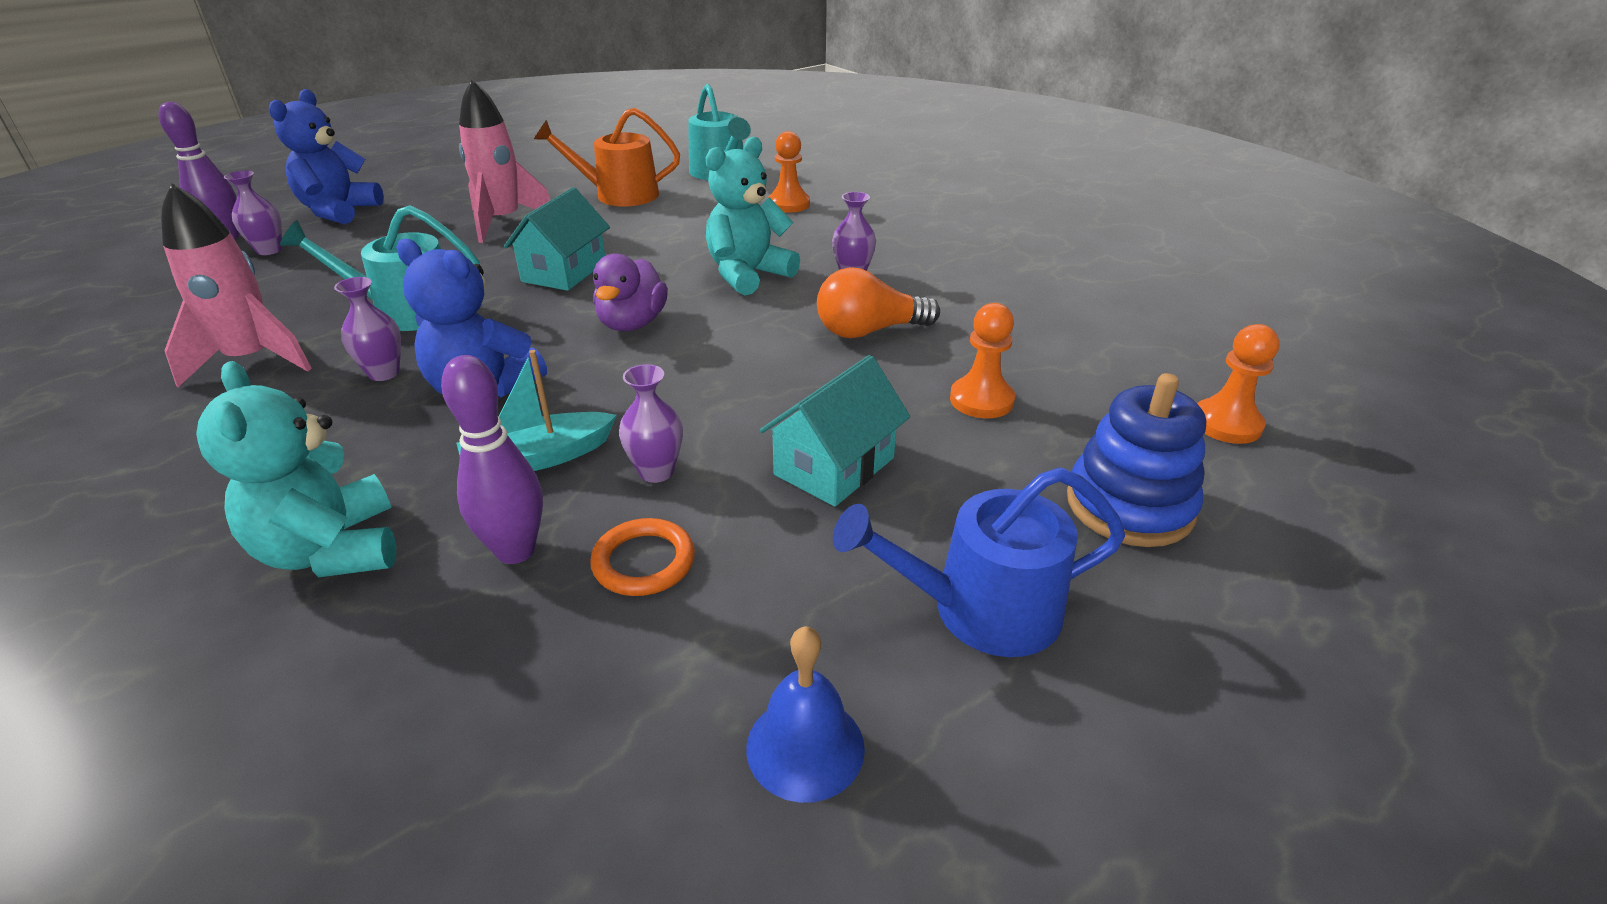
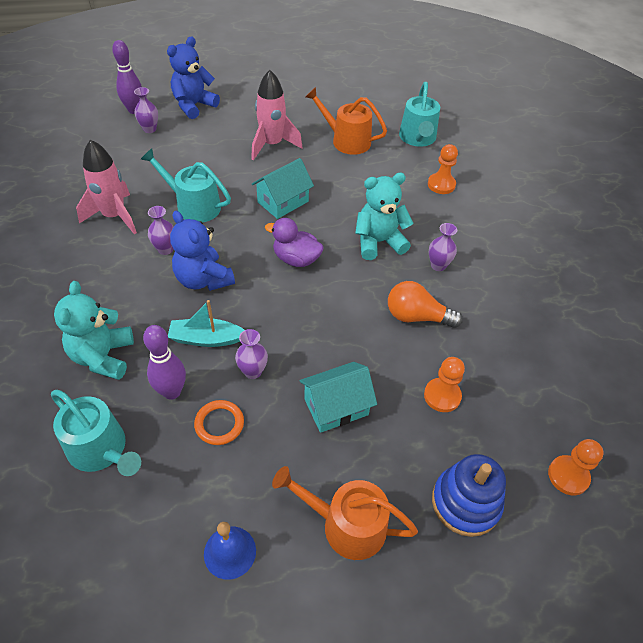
camera: 25 degrees right, 15 degrees up
purple duck [593,253,668,331] -> purple duck turned 75 degrees clockwise [265,218,324,267]
blue watering can [833,467,1125,657] -> orange watering can [272,466,418,560]
none -> turquoise watering can [51,390,141,476]

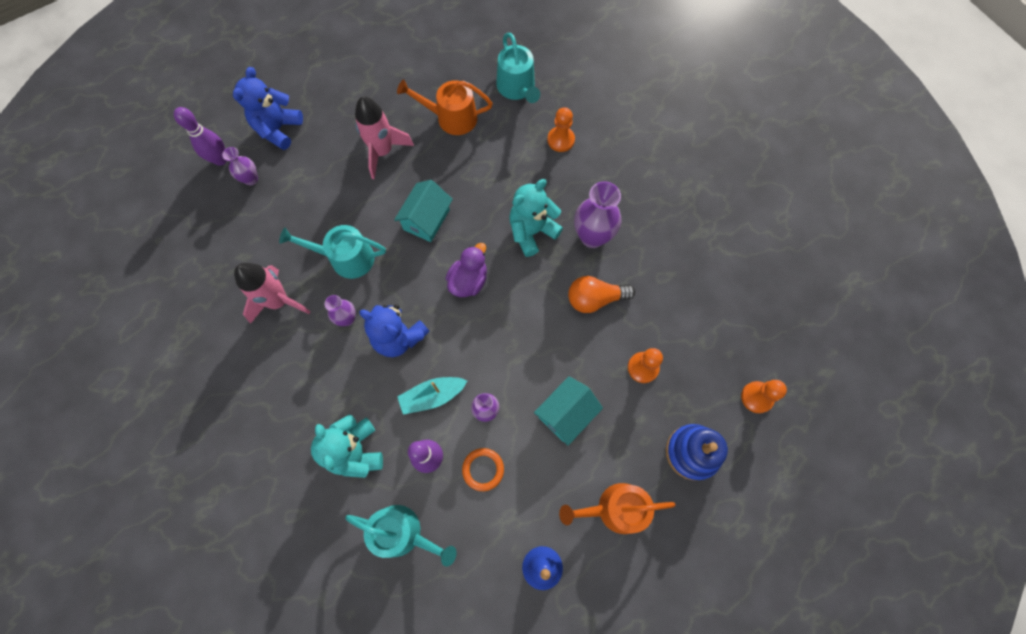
camera: 20 degrees left, 20 degrees up
purple duck [265,218,324,267] -> purple duck turned 120 degrees clockwise [445,243,487,297]
purple vase [429,223,457,271] -> purple vase [574,181,621,248], size x1.78

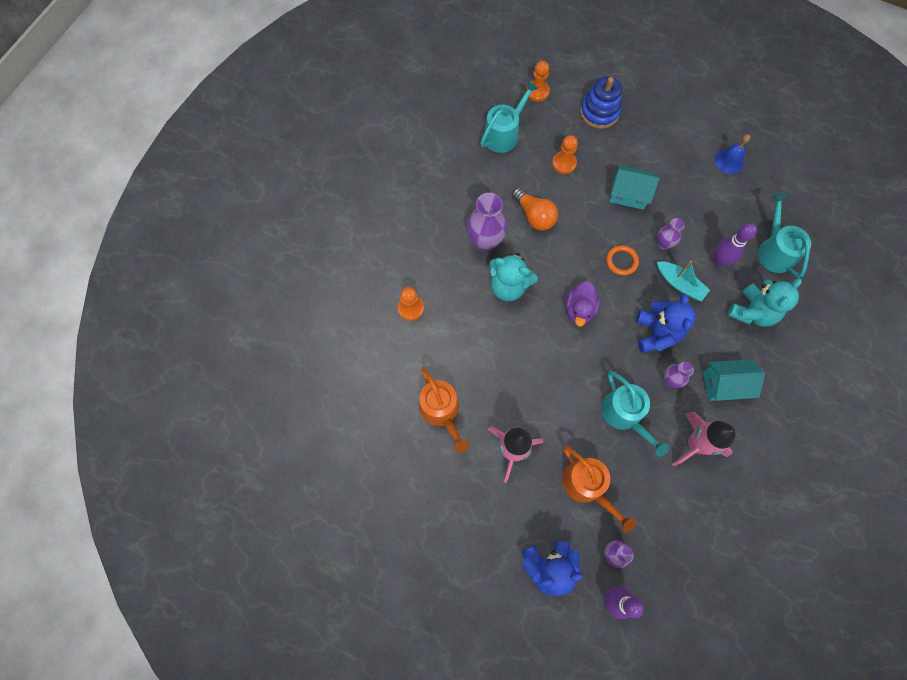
camera: 120 degrees left, 0 degrees up
turquoise house [394,180,453,242] -> turquoise house moved to [703,359,765,401]
purple duck [445,243,487,297] -> purple duck turned 75 degrees counterclockwise [566,281,600,327]
orange ring [462,448,504,491] -> orange ring moved to [606,245,639,276]
turquoise watering can [496,33,540,103] -> turquoise watering can moved to [480,81,538,153]
orange watering can [559,483,675,534] -> orange watering can moved to [562,445,636,532]

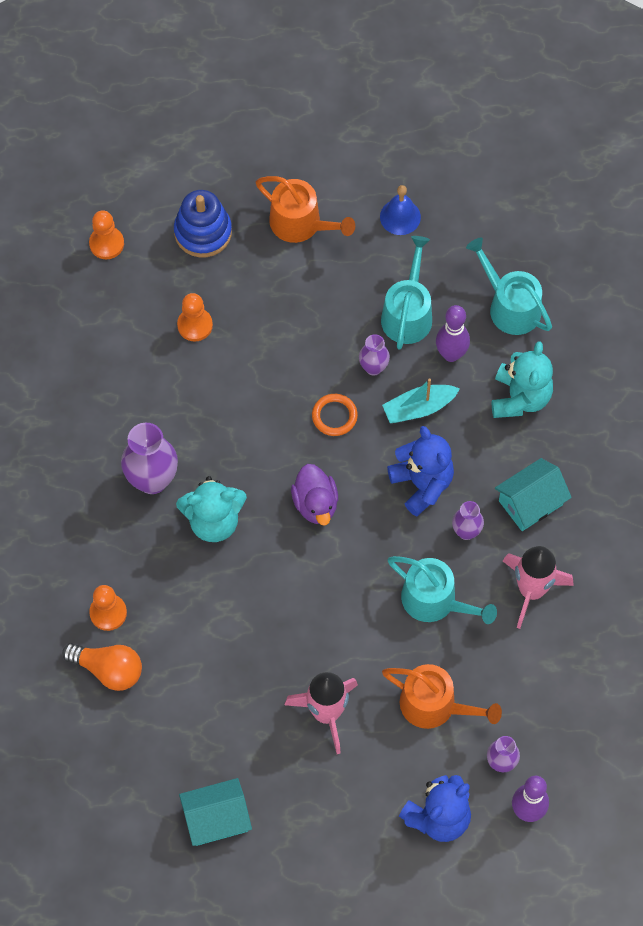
camera: 30 degrees left, 5 degrees down
orange watering can [419,367,469,453] -> orange watering can moved to [256,176,355,243]
turquoise watering can [480,81,538,153] -> turquoise watering can moved to [381,236,432,350]
orange light bulb [512,188,558,230] -> orange light bulb moved to [62,643,142,691]
turquoise house [609,165,659,210] -> turquoise house moved to [179,778,252,846]
turquoise boat [657,261,710,302] -> turquoise boat turned 150 degrees clockwise [382,379,460,423]

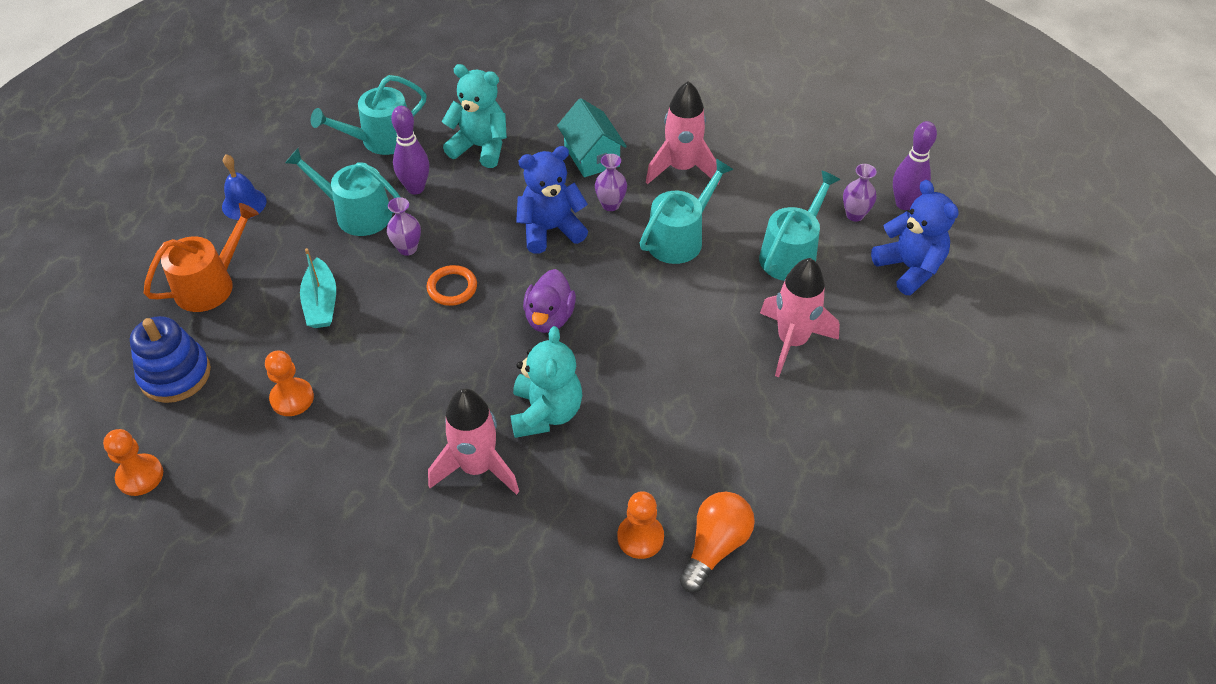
camera: 80 degrees left, 15 degrees down
purple vase [121,423,178,494] -> pink rocket [428,388,519,495]
turquoise house [179,778,252,846] -> none
purple duck [291,464,338,526] -> purple duck turned 105 degrees clockwise [523,269,576,333]
turquoise boat [382,379,460,423] -> turquoise boat moved to [300,248,336,328]
orange watering can [382,664,502,729] -> turquoise watering can [759,170,840,281]

